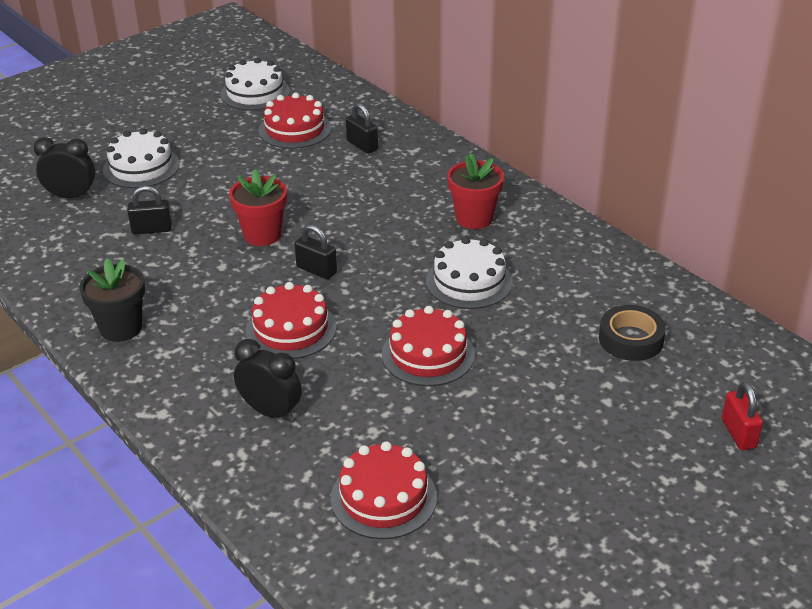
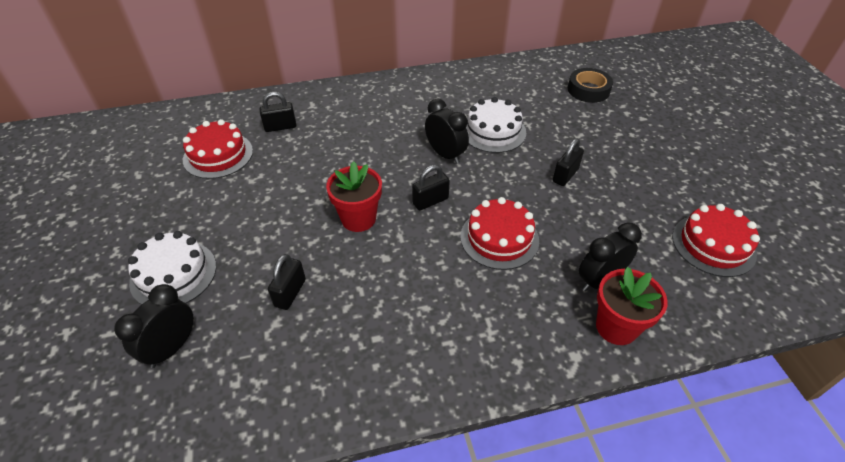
camera: 65 degrees left, 10 degrees up
black flower pot [79,259,145,342] -> none
white cake [220,58,290,111] -> none
red cake [382,306,475,386] -> black padlock [553,138,584,186]
red flower pot [447,153,504,229] -> red flower pot moved to [596,267,668,345]
red padlock [722,382,763,450] -> none
none -> black clock [425,98,469,164]

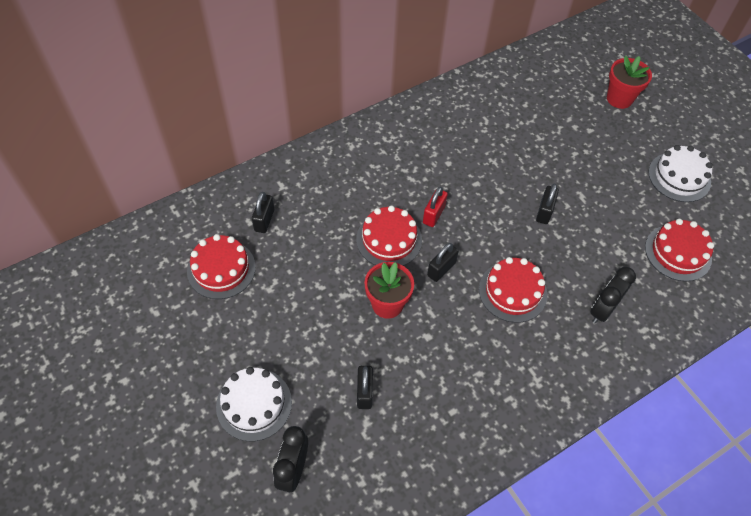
camera: 20 degrees left, 10 degrees up
black padlock [260,92,296,132] -> black padlock turned 45 degrees counterclockwise [252,192,274,233]
black clock [425,98,469,164] -> red padlock [423,187,448,227]
white cake [466,97,526,153] -> white cake moved to [648,145,713,202]
black tape [568,68,613,103] -> none
red flower pot [596,267,668,345] -> red flower pot moved to [607,56,652,109]
none -> red cake [356,205,422,266]

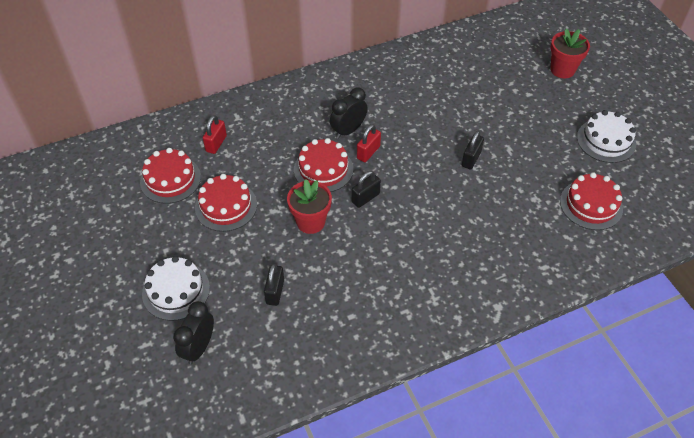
camera: 10 degrees right, 5 degrees down
black padlock [252,192,274,233] -> red padlock [203,115,227,154]
red cake [479,257,547,323] -> red cake moved to [195,174,257,232]
black clock [590,267,636,324] -> black clock moved to [330,87,368,139]

